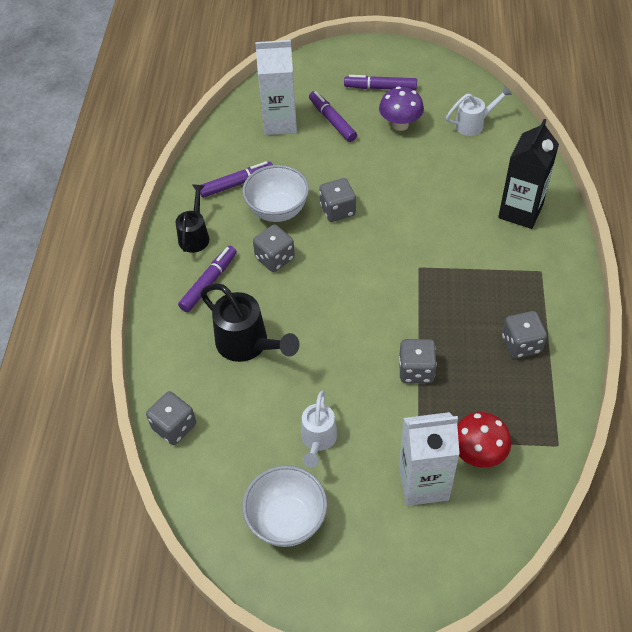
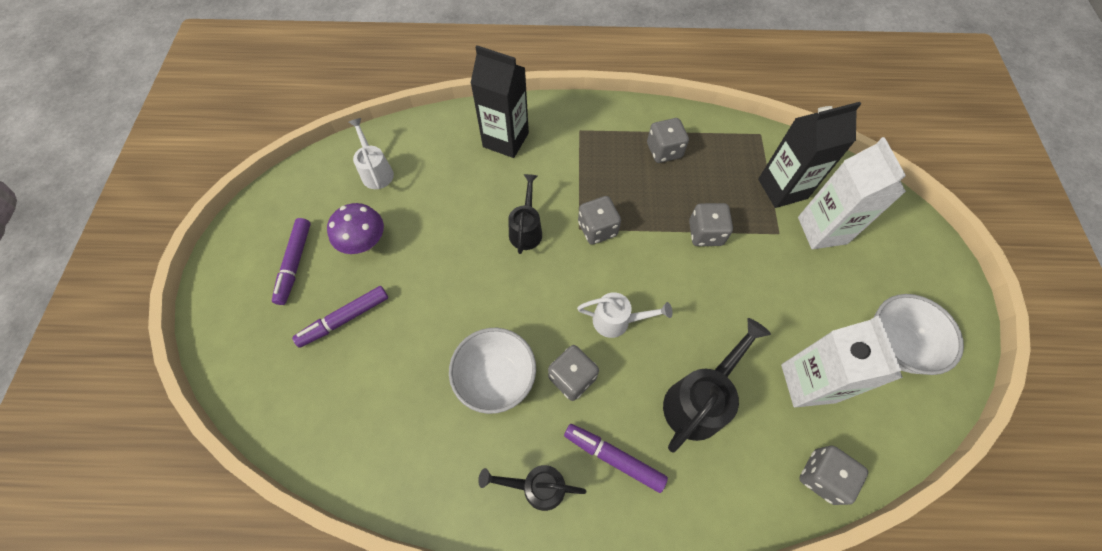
camera: 95 degrees left, 10 degrees up
purple marker [200,161,273,198] -> none
white carton [255,40,297,135] -> white carton moved to [781,316,903,408]
white watering can [301,391,337,468] -> white watering can moved to [577,292,673,338]
grey dice [319,178,356,222] -> grey dice moved to [578,196,621,245]
red mushroom [457,412,511,468] -> black carton [758,102,861,208]
none -> black watering can [508,174,542,254]

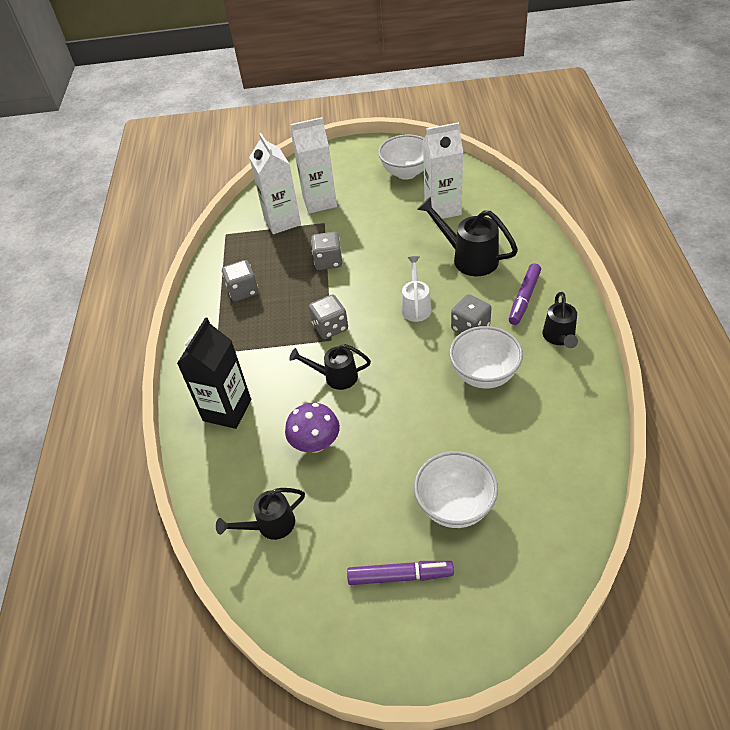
camera: 90 degrees left, 15 degrees down
purple marker [292,286,388,348] -> white bowl [414,451,498,528]
purple mushroom [327,203,384,254] -> purple mushroom moved to [285,403,340,453]
white watering can [349,118,394,189] -> black watering can [216,488,305,540]
black carton [758,102,861,208] -> white carton [249,133,301,234]
grey dice [799,445,868,505] -> none

